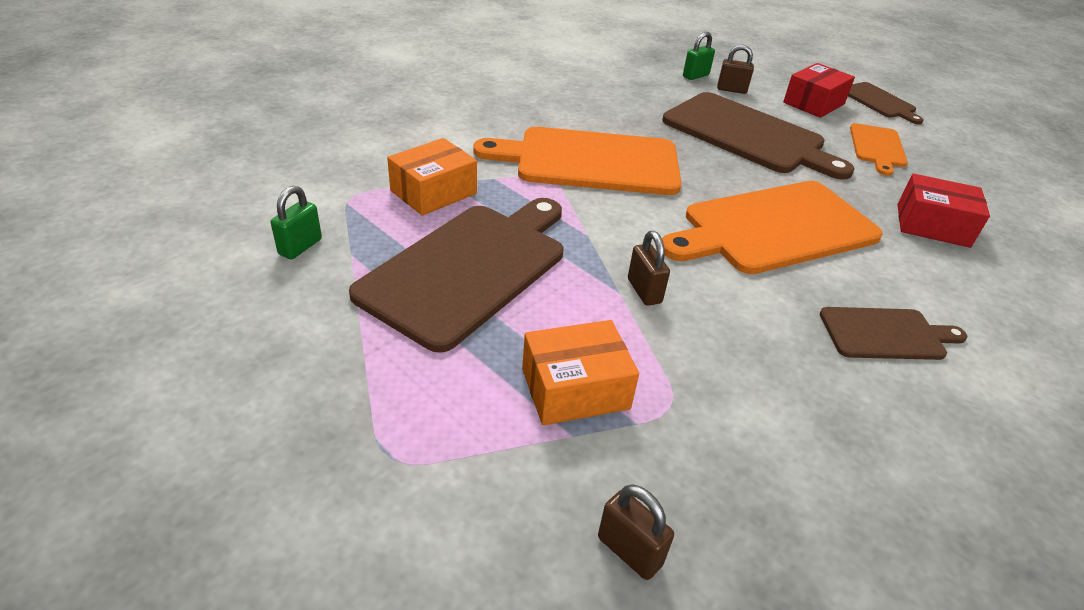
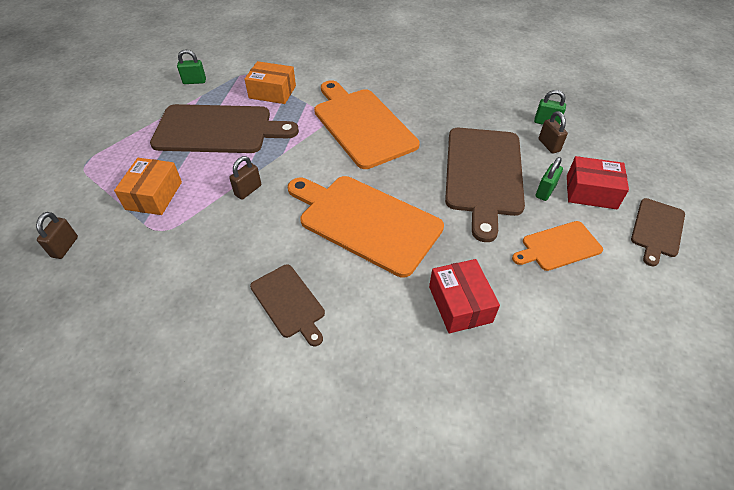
camera: 60 degrees right, 10 degrees up
orange box [522,320,639,425] -> orange box turned 60 degrees clockwise [114,158,182,215]
none -> green padlock [536,157,563,201]

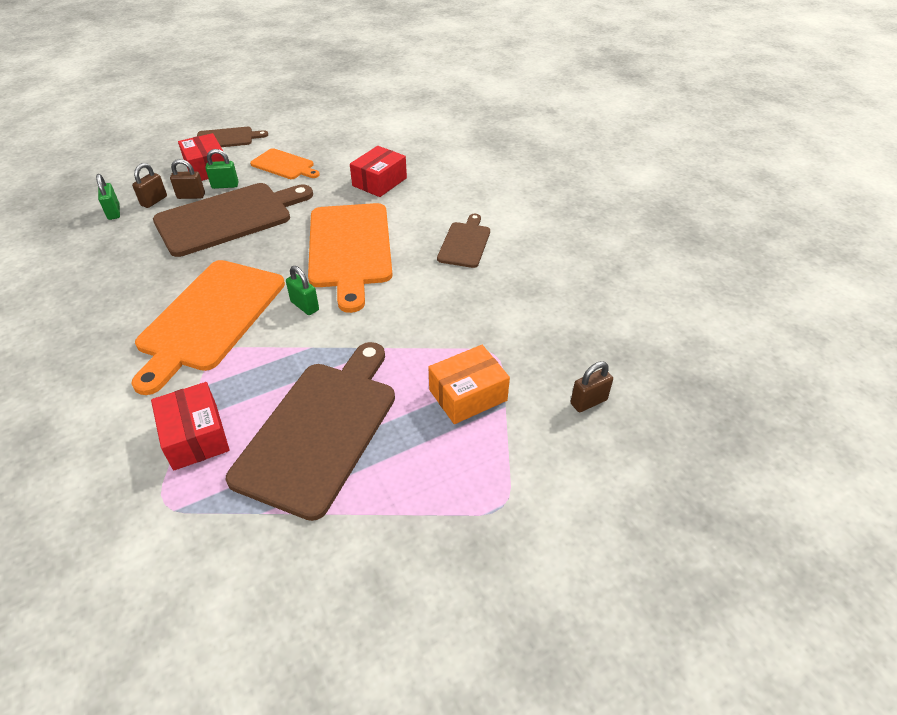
camera: 130 degrees left, 5 degrees down
brown cutting board [150,104,299,153] -> brown cutting board turned 60 degrees clockwise [226,342,395,521]
green padlock [177,50,206,84] -> green padlock moved to [286,266,319,315]
brown padlock [229,156,261,200] -> brown padlock moved to [170,159,205,199]
orange box [245,61,296,104] -> red box [151,382,230,470]

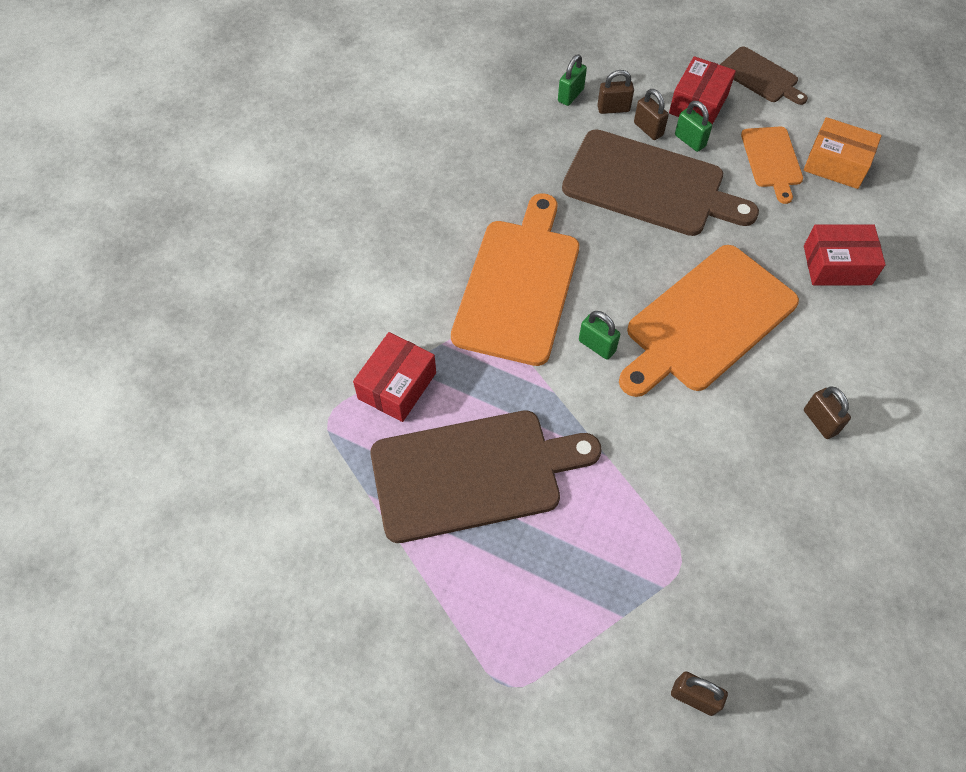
camera: 55 degrees right, 15 degrees up
orange cutting board [131,260,285,395] -> orange cutting board turned 120 degrees clockwise [451,193,579,366]
green padlock [286,266,319,315] -> green padlock turned 60 degrees counterclockwise [579,311,620,360]
orange box [428,345,510,424] -> orange box moved to [803,117,882,189]
brown cutting board [437,214,490,268] -> brown padlock [804,387,851,439]

